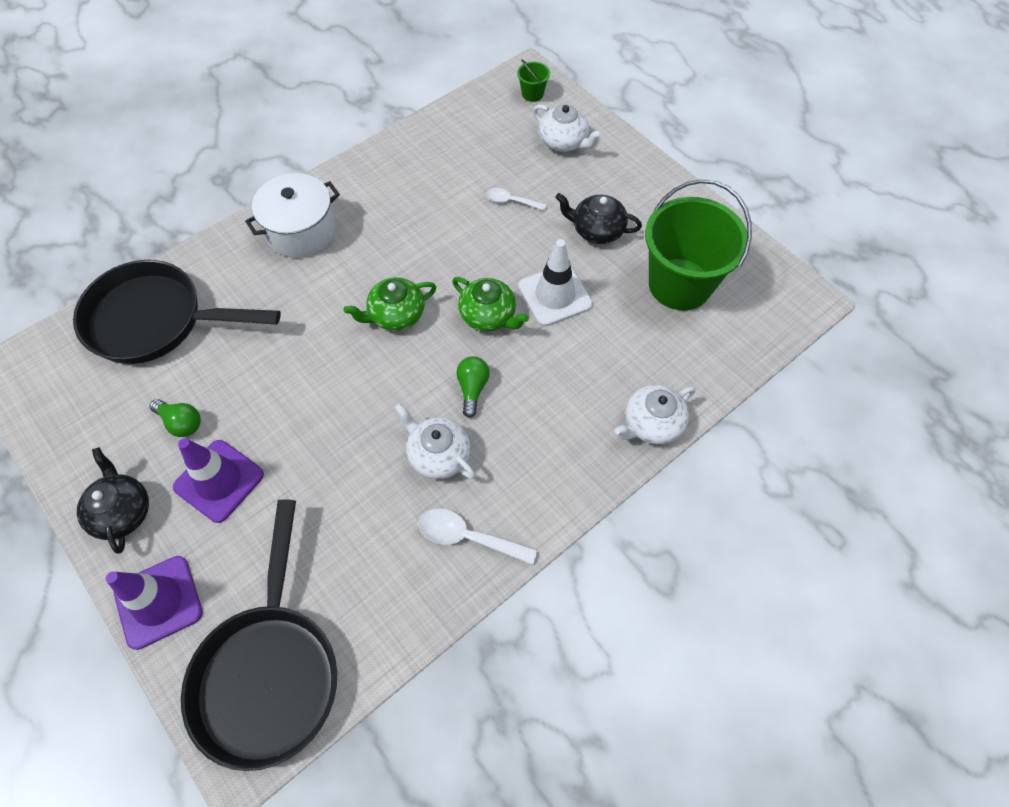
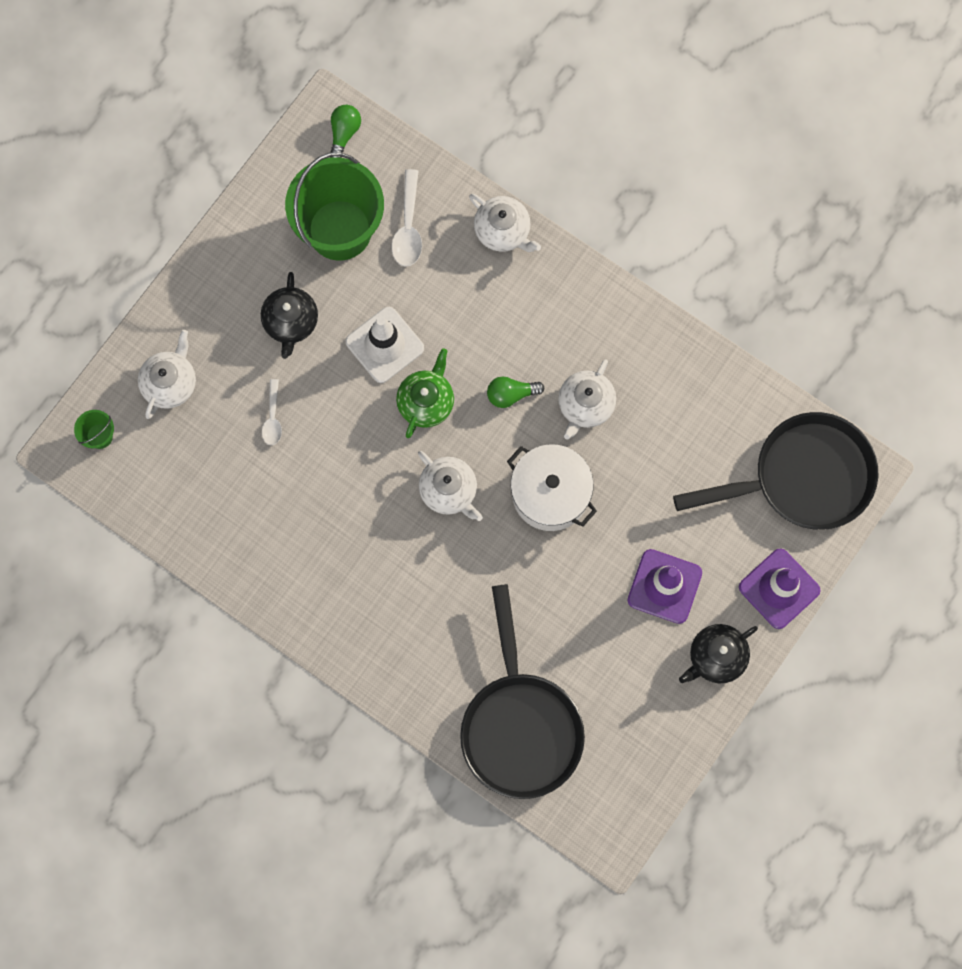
camera: 105 degrees left, 15 degrees up
green light bulb [150,399,201,437] -> green light bulb moved to [331,105,361,158]
white pot [245,173,340,258] -> white pot moved to [507,444,597,531]
green teapot [344,277,437,331] -> white teapot [418,451,483,521]
white spoon [418,508,538,565] -> white spoon moved to [391,169,422,267]

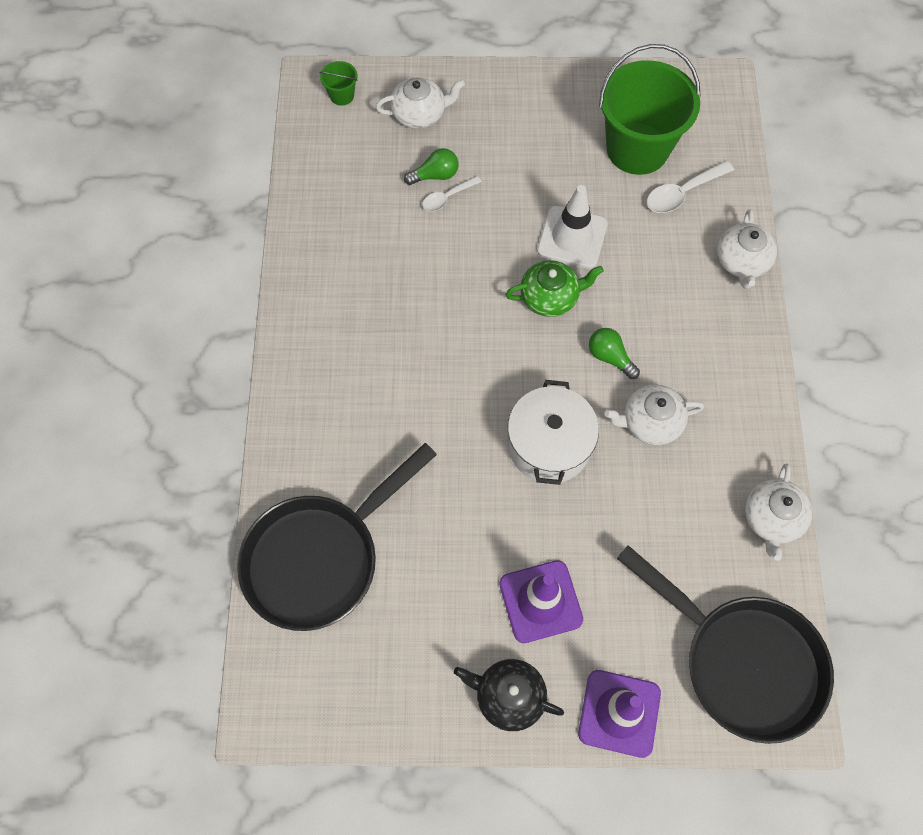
camera: 55 degrees right, 10 degrees down
black teapot [261,272,318,359] -> none
green light bulb [331,105,361,158] -> green light bulb moved to [404,148,458,185]
white teapot [418,451,483,521] -> white teapot moved to [745,464,812,561]

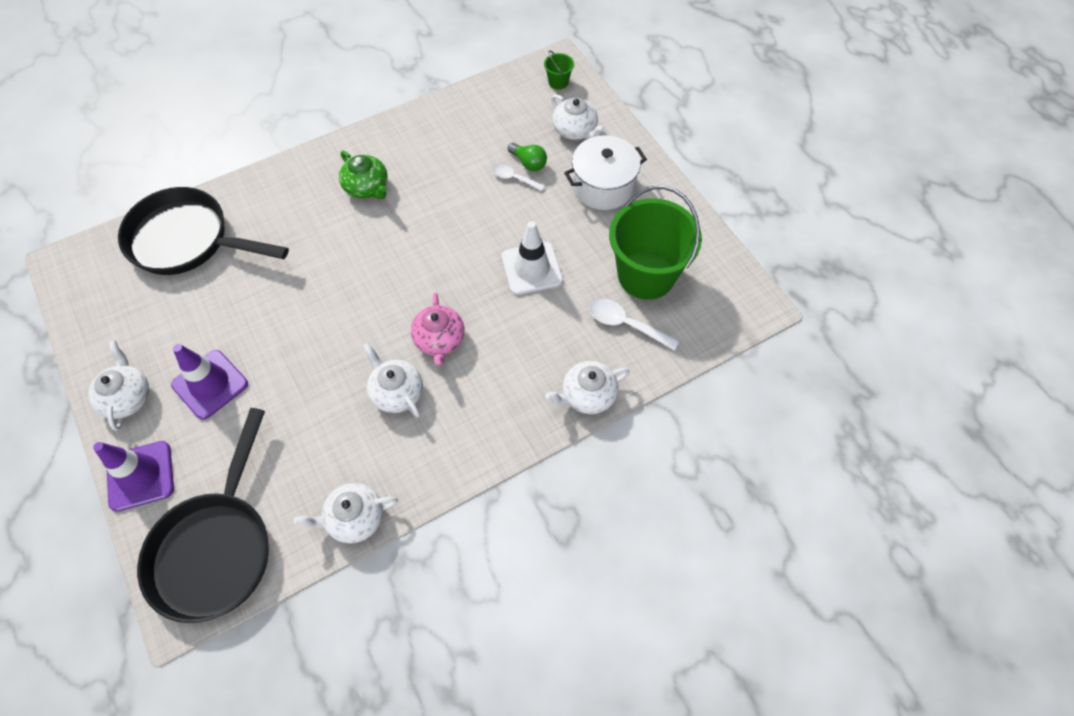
camera: 60 degrees right, 5 degrees down
black teapot [454,659,564,731] -> white teapot [88,341,149,431]
green teapot [505,260,604,317] -> green teapot moved to [339,151,388,199]
white pot [508,380,599,485] -> white pot moved to [564,135,647,210]
green light bulb [589,328,640,379] -> pink teapot [411,293,465,366]

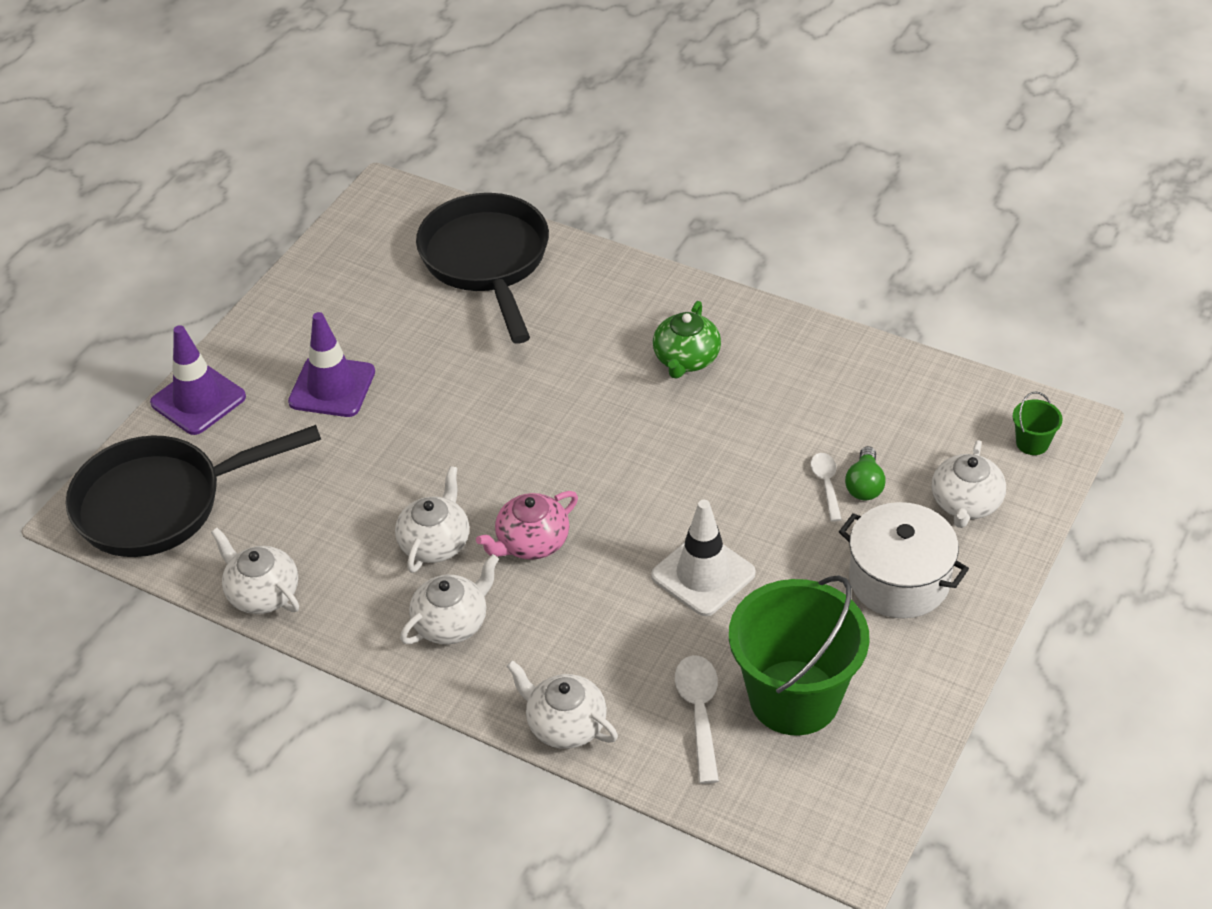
camera: 60 degrees right, 15 degrees down
white teapot [88,341,149,431] -> white teapot moved to [400,554,499,644]

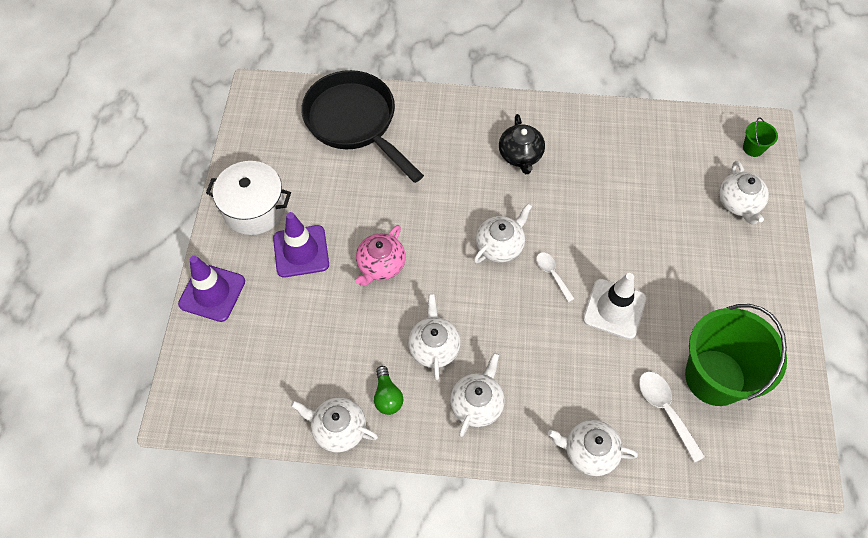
camera: 25 degrees left, 15 degrees up
black pan [66,425,321,557] -> none
pink teapot [476,491,578,560] -> pink teapot moved to [355,225,406,286]
green teapot [653,301,721,379] -> black teapot [499,114,545,174]
white spoon [811,453,842,522] -> white spoon moved to [536,252,575,302]
white pot [839,502,969,618] -> white pot moved to [206,161,291,235]
green light bulb [845,446,886,500] -> green light bulb moved to [374,366,403,415]
none -> white teapot [474,203,532,263]

